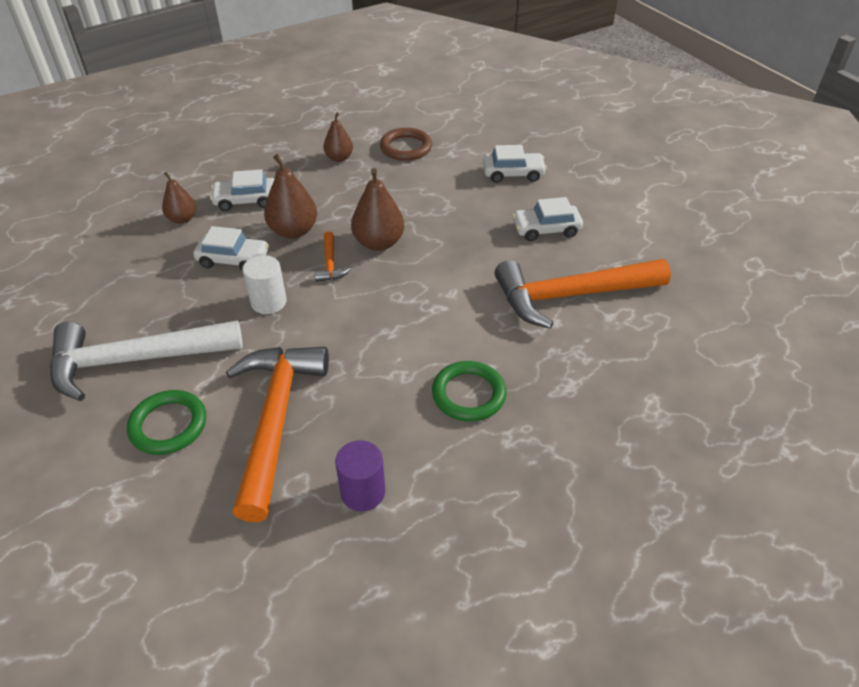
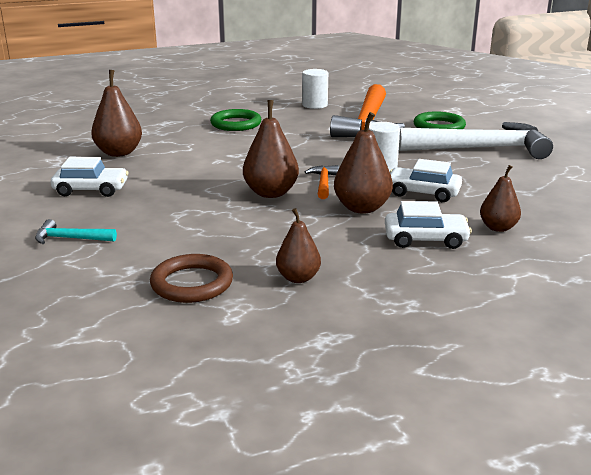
camera: 170 degrees left, 20 degrees down
purple cylinder [335,440,385,511] -> white cylinder [302,69,328,109]
white car [483,145,547,183] -> turquoise hammer [35,219,117,244]
orange hammer [494,259,671,329] -> brown pear [91,70,142,157]

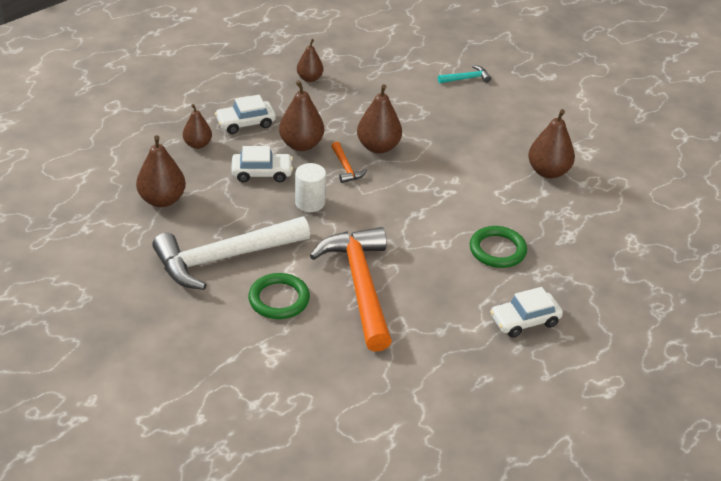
camera: 155 degrees right, 15 degrees up
white car [51,157,129,197] -> white car moved to [490,287,563,338]
brown ring [150,254,233,303] -> none
white cylinder [302,69,328,109] -> none
none -> brown pear [136,135,186,207]

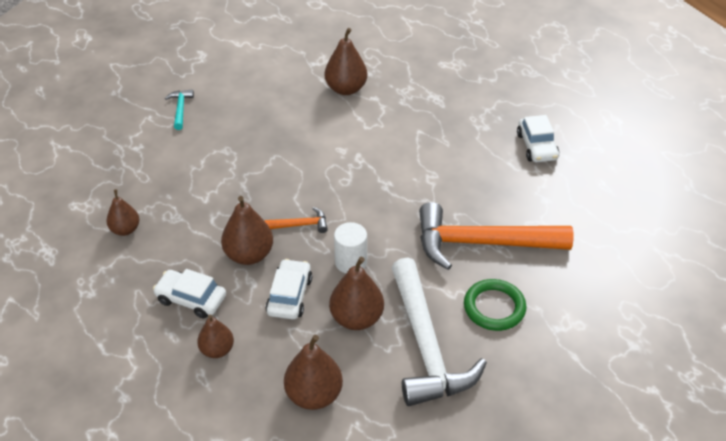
camera: 75 degrees left, 5 degrees up
white car [215,95,276,134] -> white car turned 120 degrees clockwise [153,269,226,318]
brown pear [357,84,402,154] -> brown pear moved to [329,257,384,330]
green ring [470,226,527,268] -> none

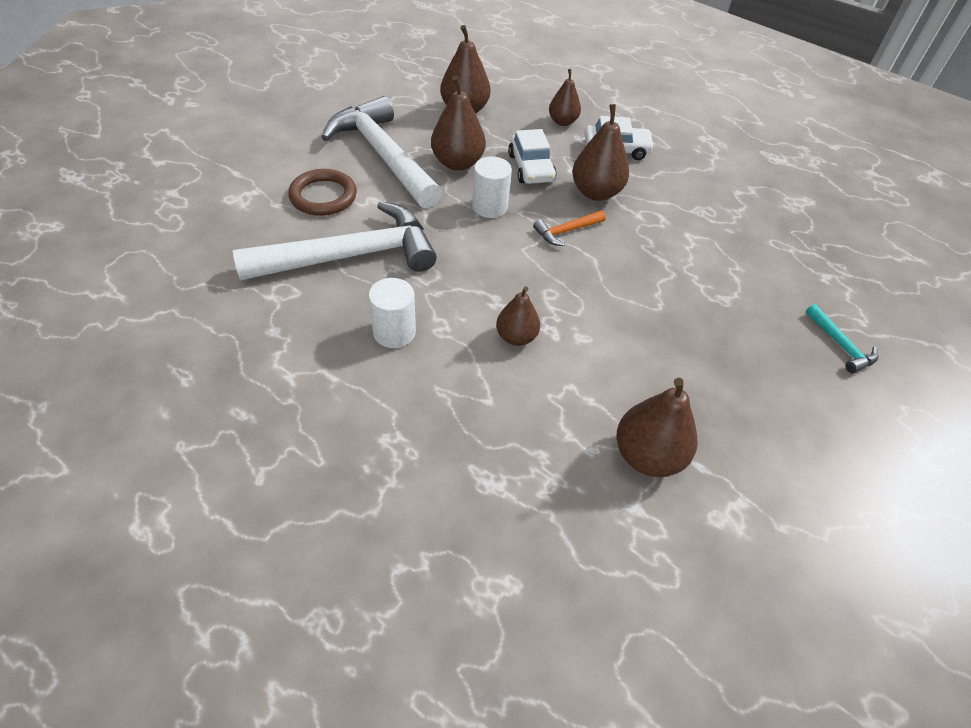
camera: 155 degrees right, 5 degrees up
brown pear [106,189,139,236] -> brown pear moved to [496,287,540,346]
orange hammer [419,202,573,270] -> white hammer [233,201,437,280]
green ring [464,279,527,331] -> brown ring [288,169,357,216]
white car [517,115,559,162] -> none
none -> white cylinder [368,278,416,348]

